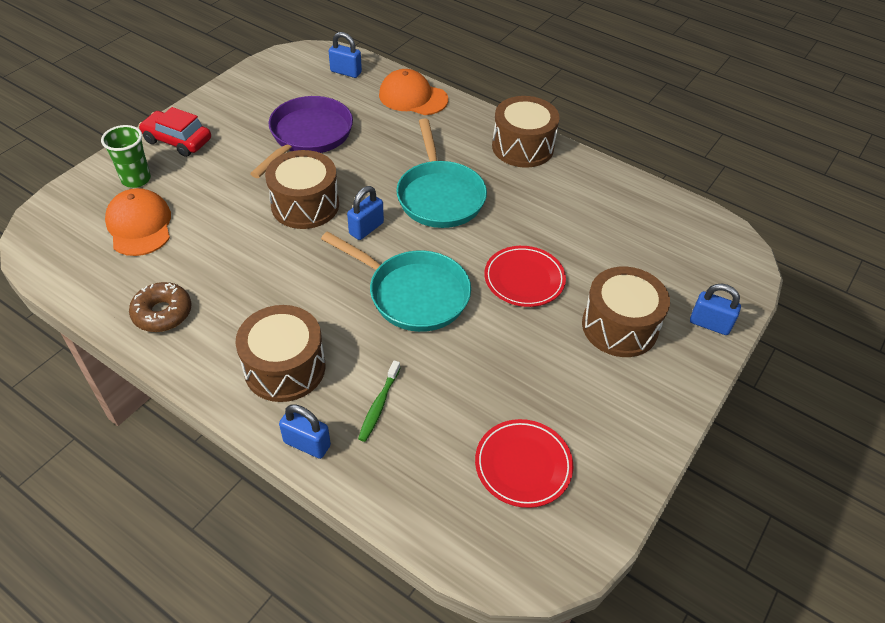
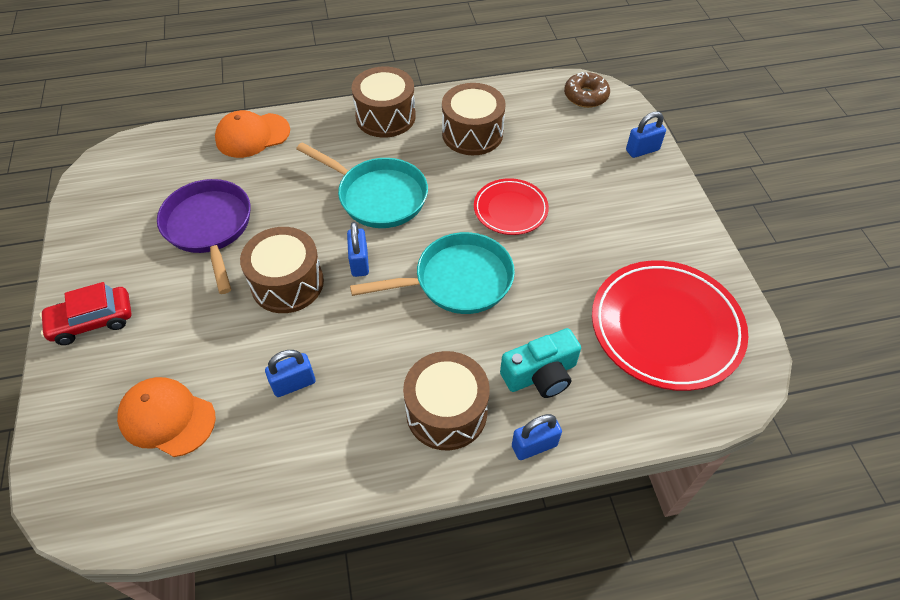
camera: 45 degrees left, 5 degrees up
green cup [101,125,151,188] -> none
brown donut [129,282,192,332] -> brown donut moved to [564,72,610,108]
blue padlock [329,32,362,78] -> blue padlock moved to [265,350,316,397]
green toothbrush [358,360,400,442] -> turquoise camera [500,328,581,398]
red plate [475,419,573,508] -> red plate [592,260,748,391], size x1.80
brown drum [582,266,670,357] -> brown drum moved to [442,83,506,155]

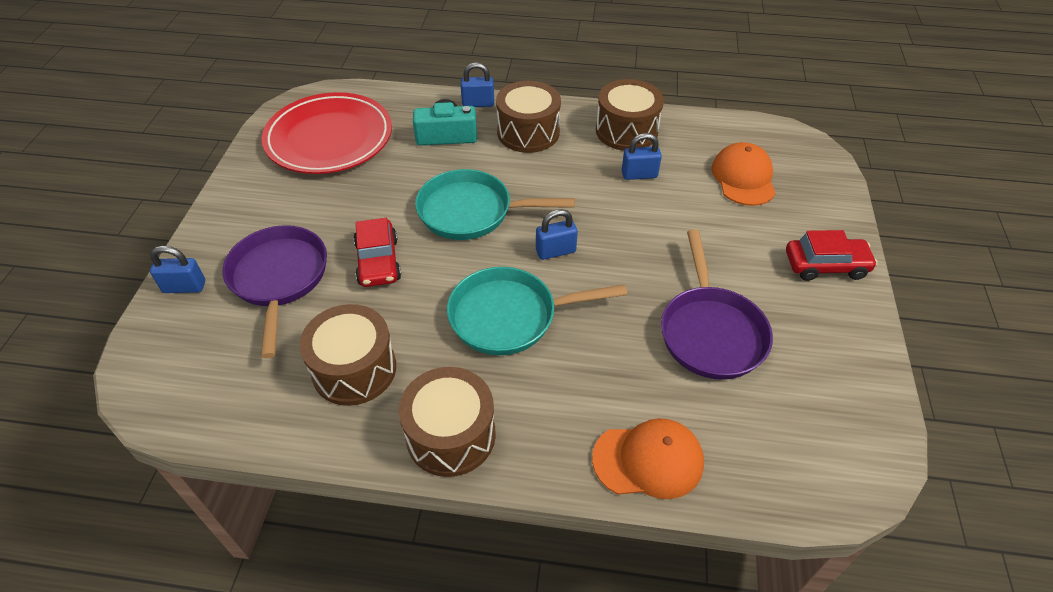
camera: 160 degrees left, 5 degrees down
orange cap [117,377,216,457] -> orange cap turned 135 degrees counterclockwise [712,142,776,206]
brown drum [240,227,324,313] -> brown drum moved to [596,79,664,151]
turquoise pan [296,142,428,228] -> turquoise pan turned 60 degrees counterclockwise [447,267,627,355]
blue padlock [347,222,369,277] -> blue padlock turned 60 degrees clockwise [536,209,578,260]
red plate [474,178,549,235] -> red car [354,218,401,287]
brown donut [564,72,610,108] -> none
none -> purple pan [222,225,327,358]

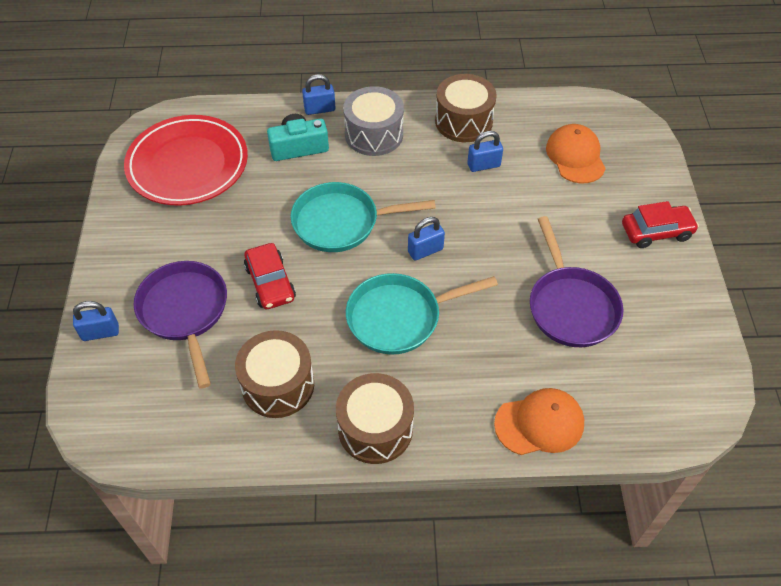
camera: 10 degrees left, 5 degrees up
brown drum [496,81,561,153] -> grey drum [343,86,404,156]

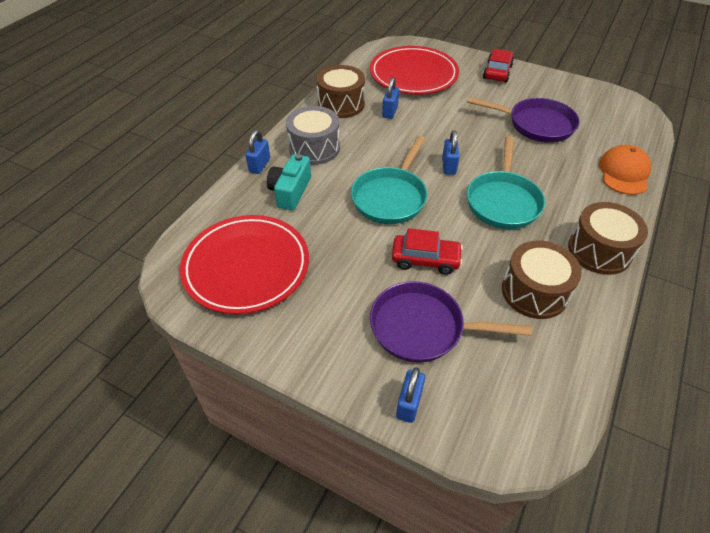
camera: 60 degrees left, 5 degrees down
orange cap [546,124,606,183] -> red plate [370,46,459,95]

